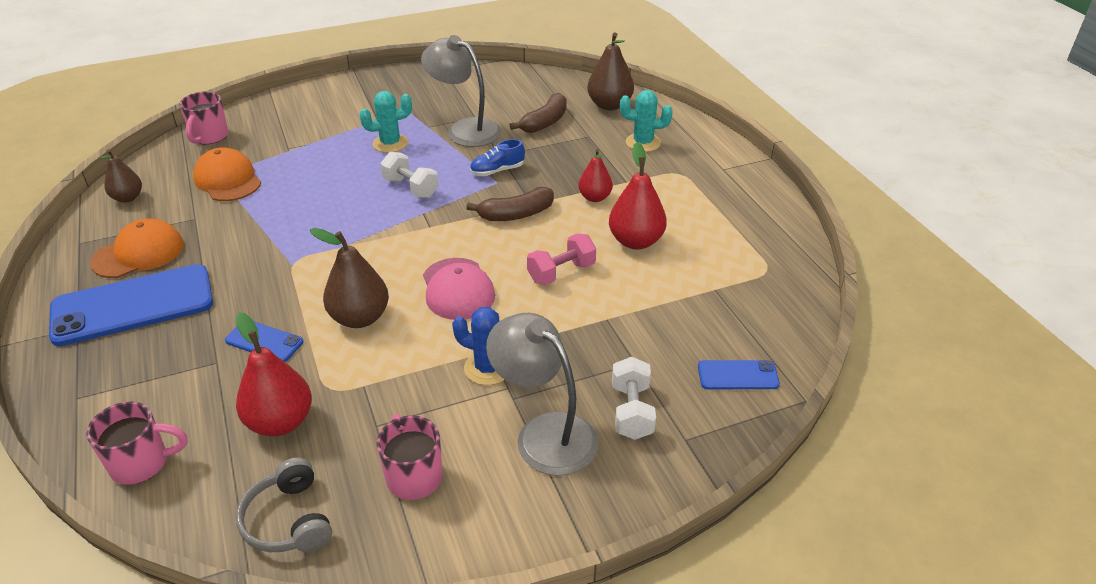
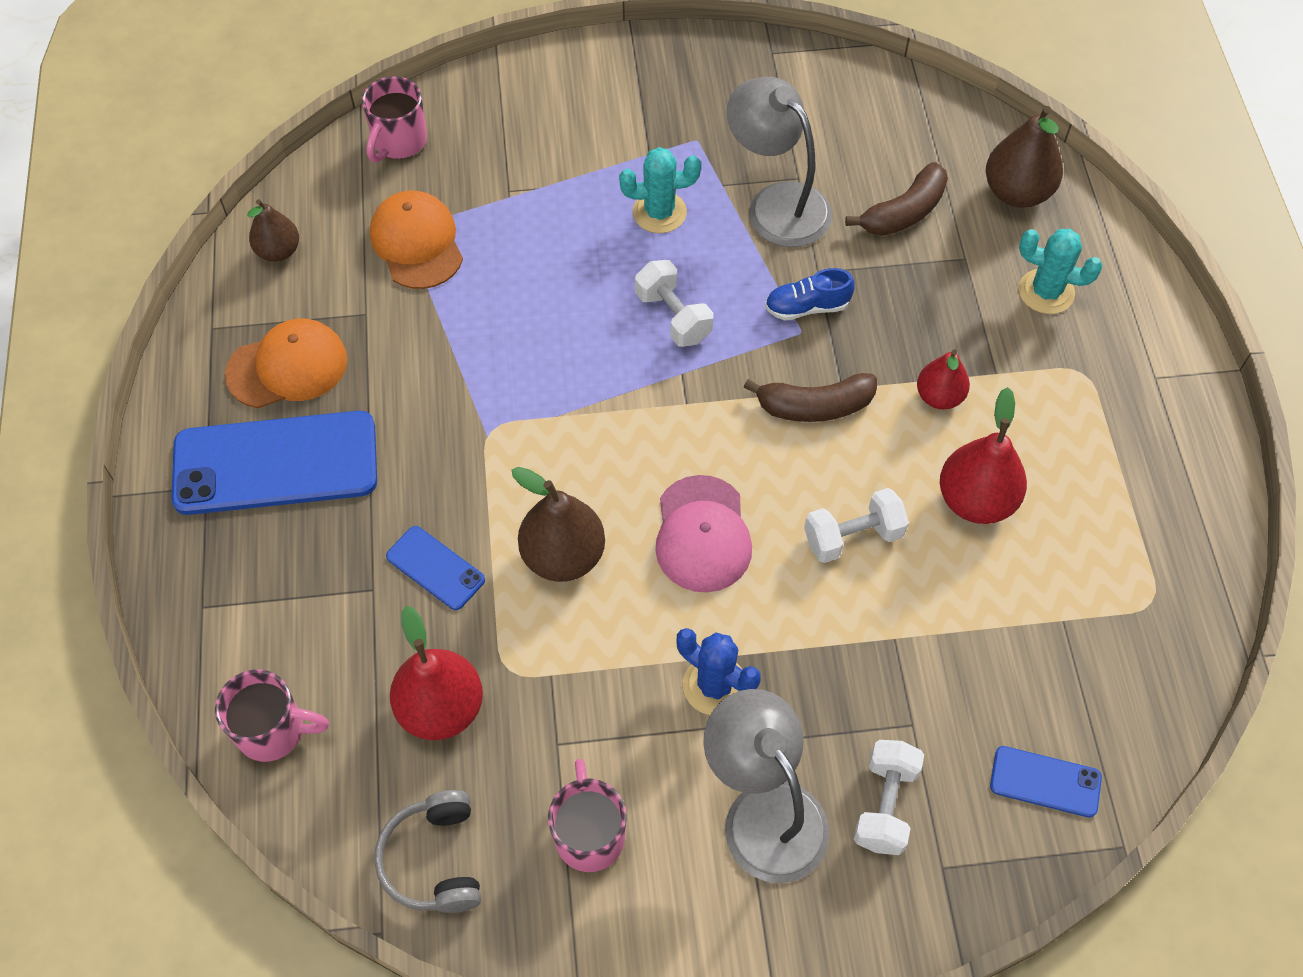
camera: 15 degrees right, 20 degrees up
pink dumbbell [527,234,596,285] -> white dumbbell [804,488,909,563]

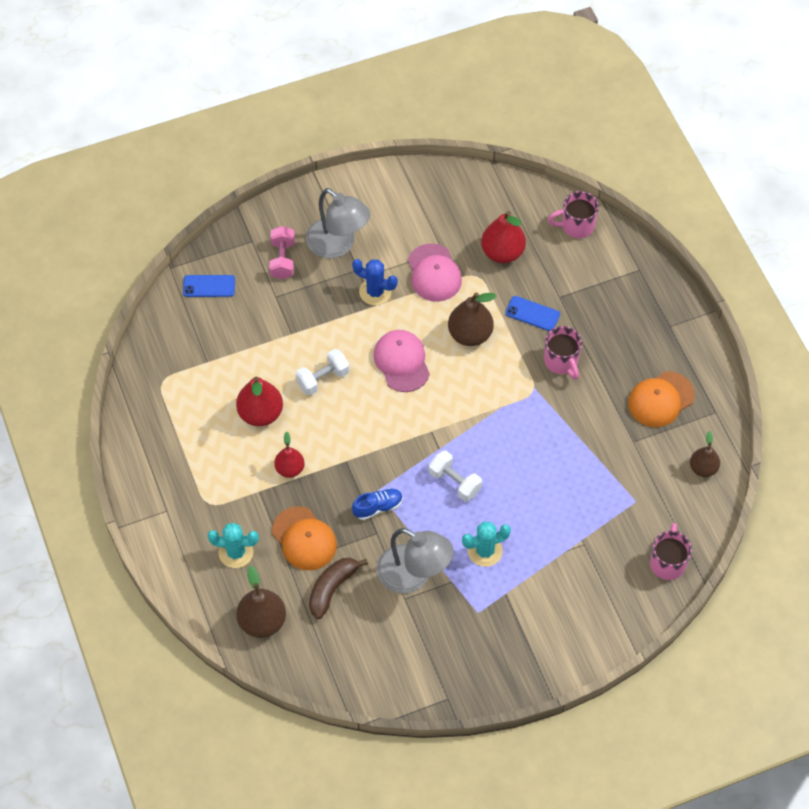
camera: 165 degrees right, 0 degrees up
blue phone [171,411,377,515] -> none
orange cap [370,191,463,289] -> orange cap moved to [272,506,337,570]
grey headphones [374,790,481,913] -> none
pink mug [548,759,627,872] -> pink mug moved to [544,326,582,380]
brown banana [744,373,877,422] -> none
white dumbbell [854,740,924,855] -> pink dumbbell [269,226,295,279]
none -> pink cap [408,243,462,302]

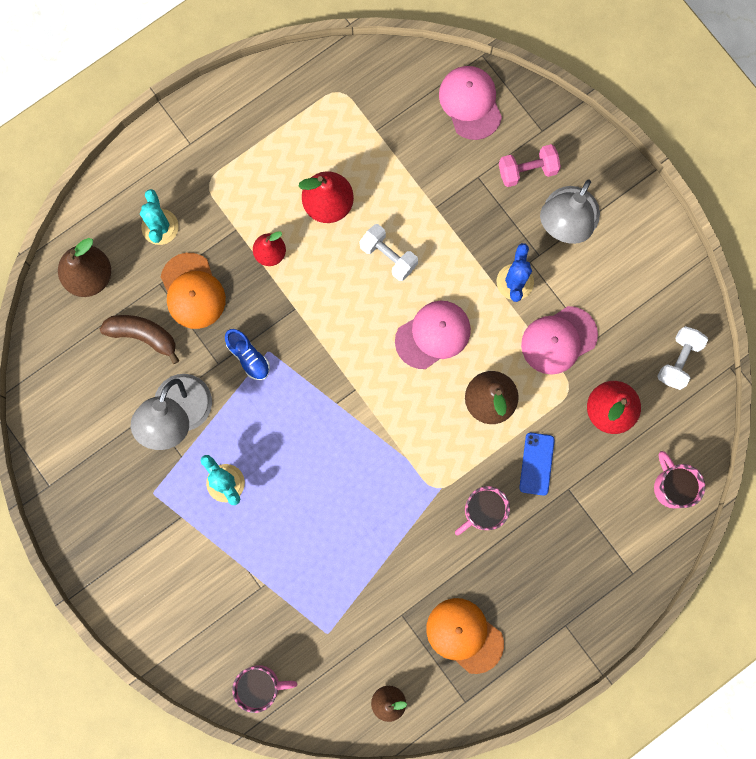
camera: 75 degrees right, 20 degrees up
blue phone [183,275,235,297] -> pink cap [439,66,502,140]
orange cap [272,506,337,570] -> orange cap turned 60 degrees counterclockwise [161,253,226,329]
white dumbbell [429,451,482,502] -> white dumbbell moved to [657,326,708,390]

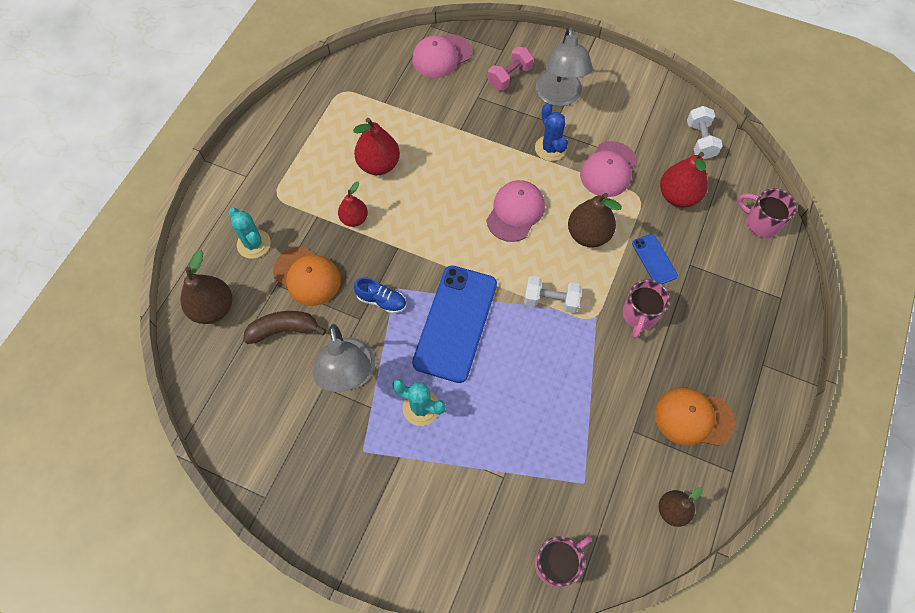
camera: 30 degrees left, 15 degrees down
white dumbbell [359,224,418,281] -> white dumbbell moved to [524,276,582,313]
pink cap [439,66,502,140] -> pink cap turned 75 degrees counterclockwise [412,34,472,78]
none -> blue phone [412,265,497,383]

